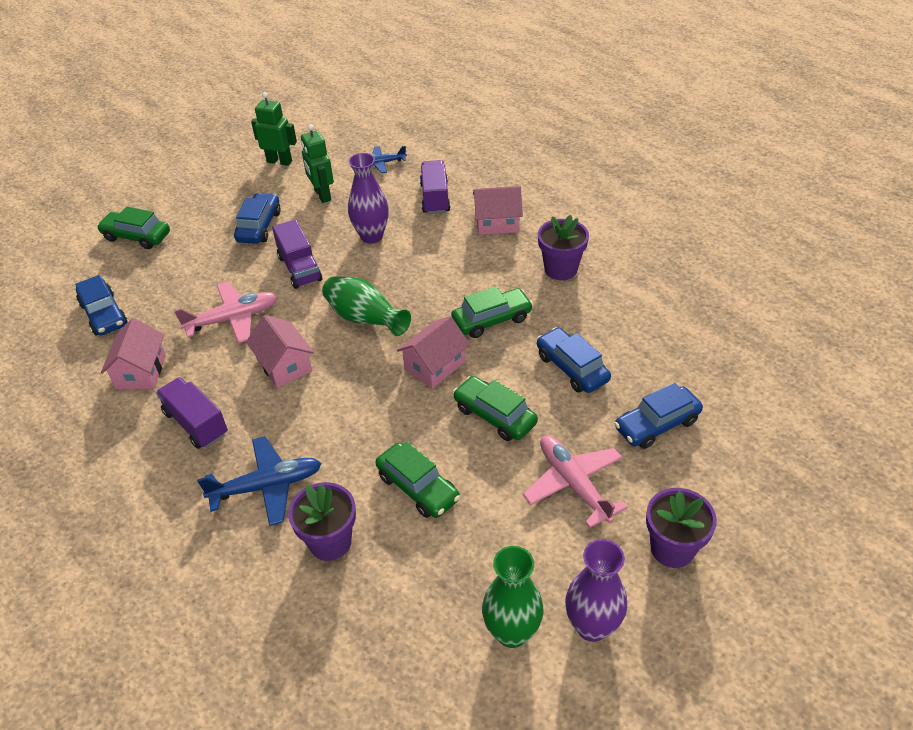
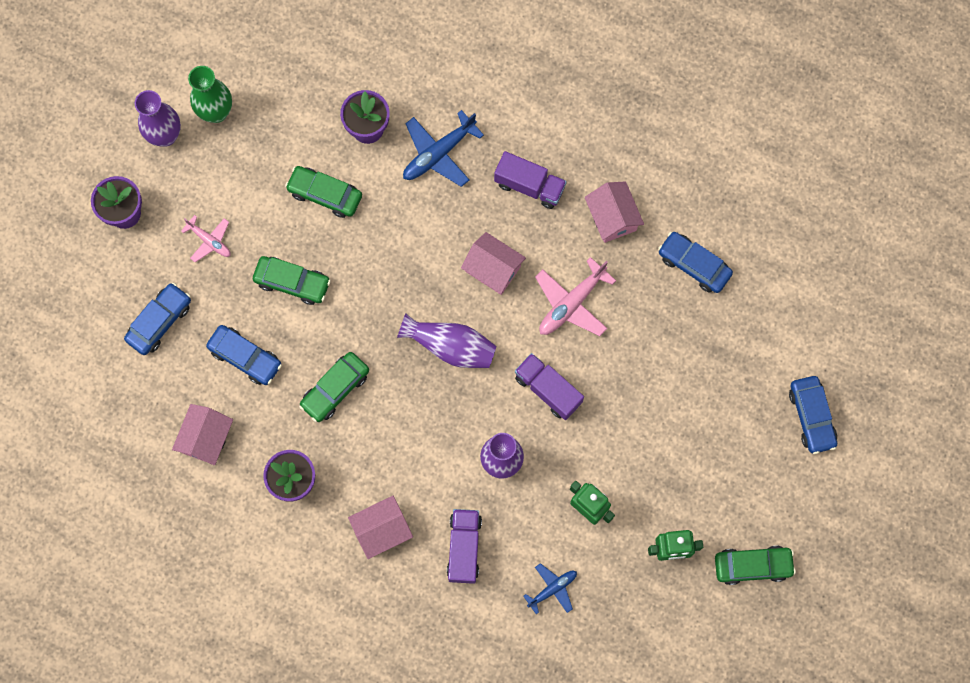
camera: 155 degrees right, 30 degrees up
green car [97,207,170,249] -> green car moved to [715,546,796,585]
blue car [234,193,281,244] -> blue car moved to [789,376,837,454]
green vase [322,276,411,336] -> purple vase [397,313,496,368]
pink house [397,316,470,389] -> pink house moved to [172,404,233,465]
purple truck [420,160,451,214] -> purple truck turned 150 degrees counterclockwise [447,509,482,584]
pink plane [523,435,628,528] -> pink plane [181,215,231,262], size x0.61

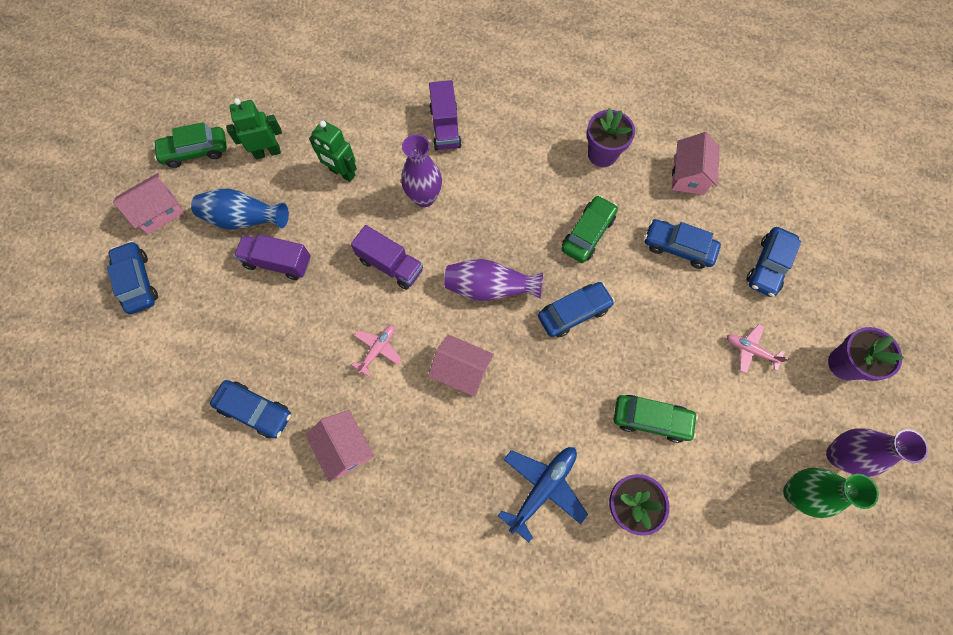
camera: 170 degrees right, 5 degrees down
green car [253,256,331,305] -> none
pink house [348,496,413,559] -> pink house moved to [113,173,184,234]
purple truck [494,151,567,209] -> purple truck moved to [234,235,311,280]
blue plane [523,563,577,614] -> none
pink plane [535,257,616,336] -> pink plane [351,325,402,377], size x0.61
none -> blue vase [191,189,289,229]
none -> blue car [538,282,615,337]

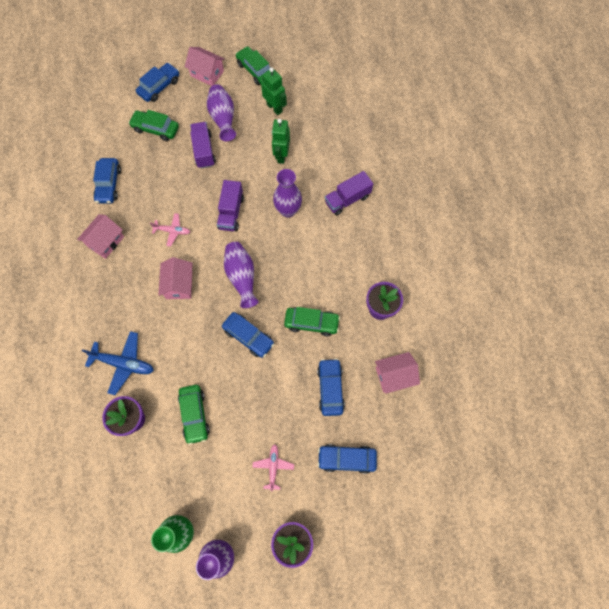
camera: 65 degrees right, 0 degrees up
blue vase [191,189,289,229] -> purple vase [207,84,236,141]
none -> green car [129,110,179,141]

